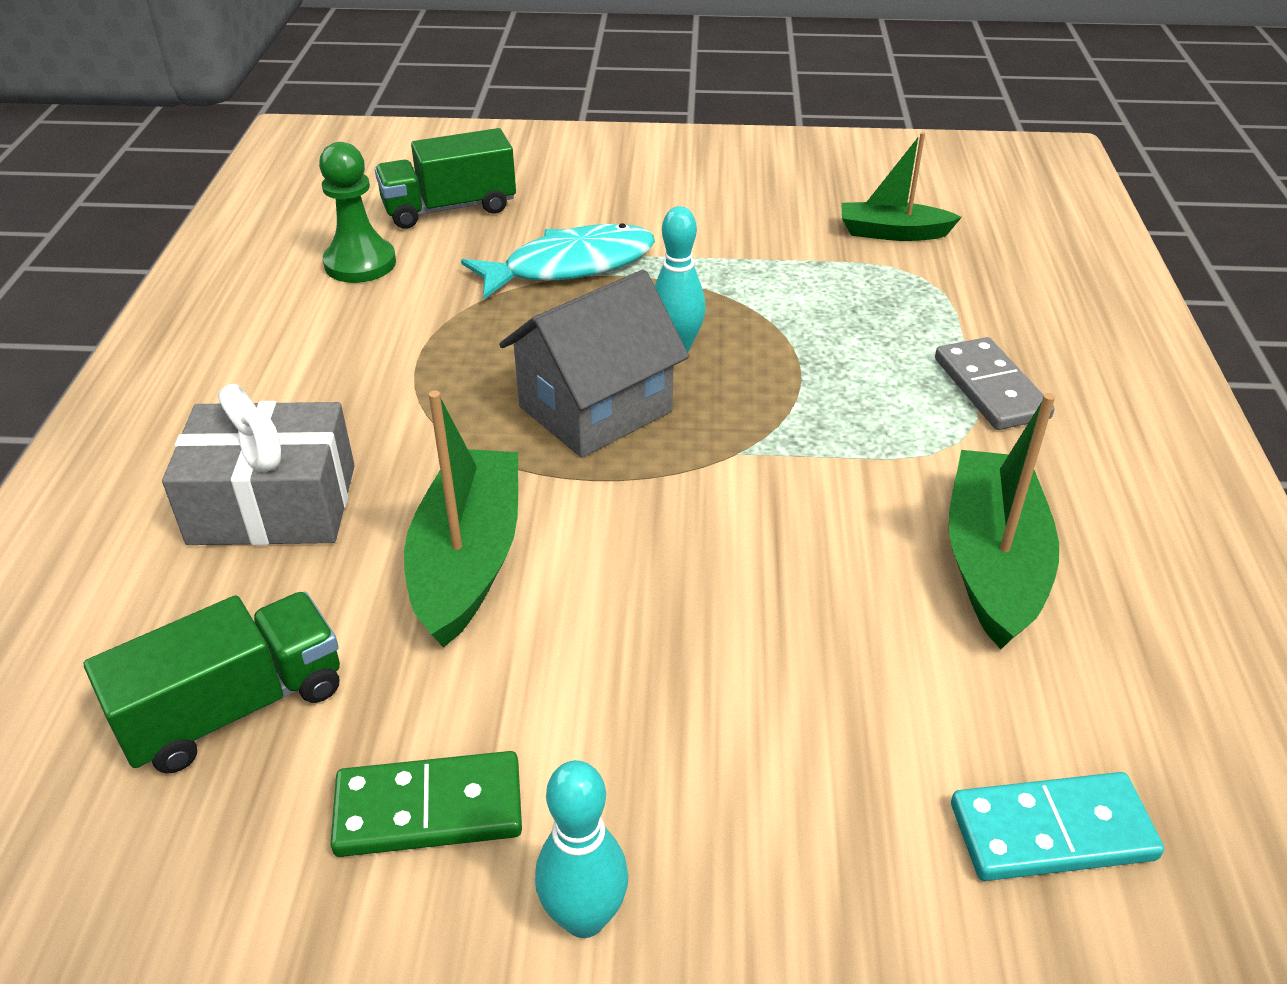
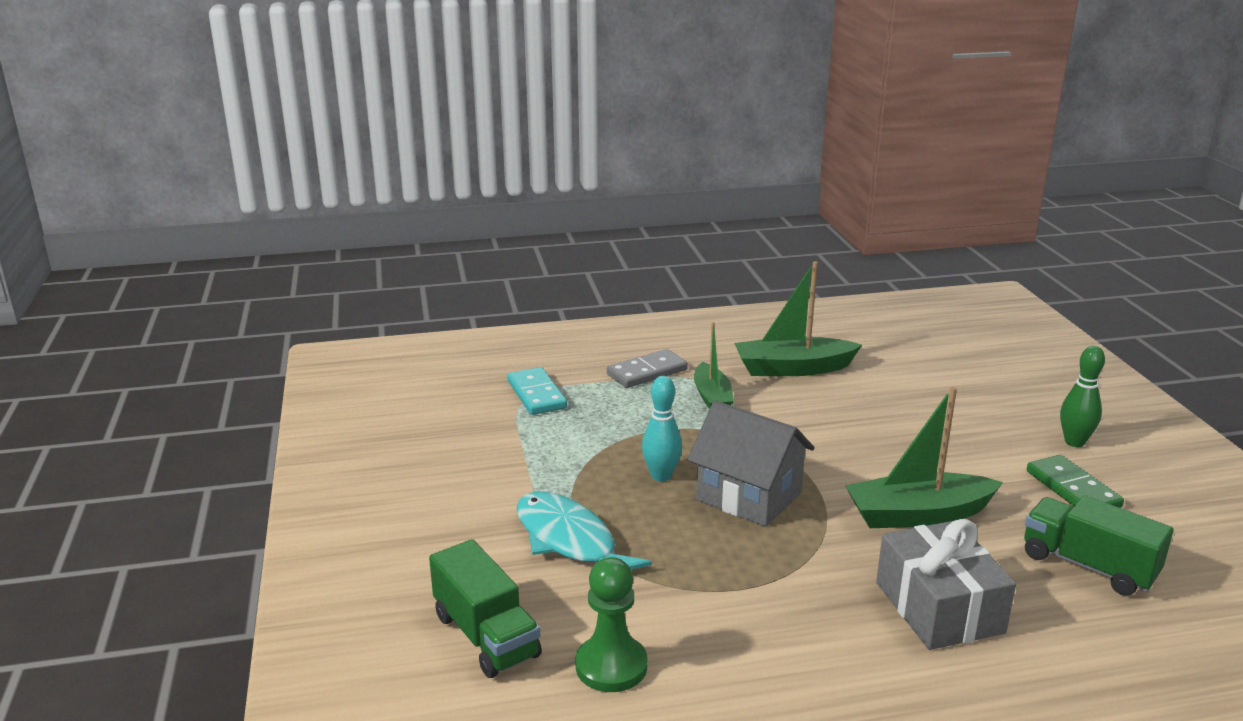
camera: 105 degrees left, 15 degrees down
turquoise bowling pin [535,760,629,938] -> green bowling pin [1060,346,1105,447]
green boat [841,132,962,241] -> green boat moved to [694,322,734,409]
turquoise domino [951,772,1164,881] -> turquoise domino moved to [507,367,567,415]

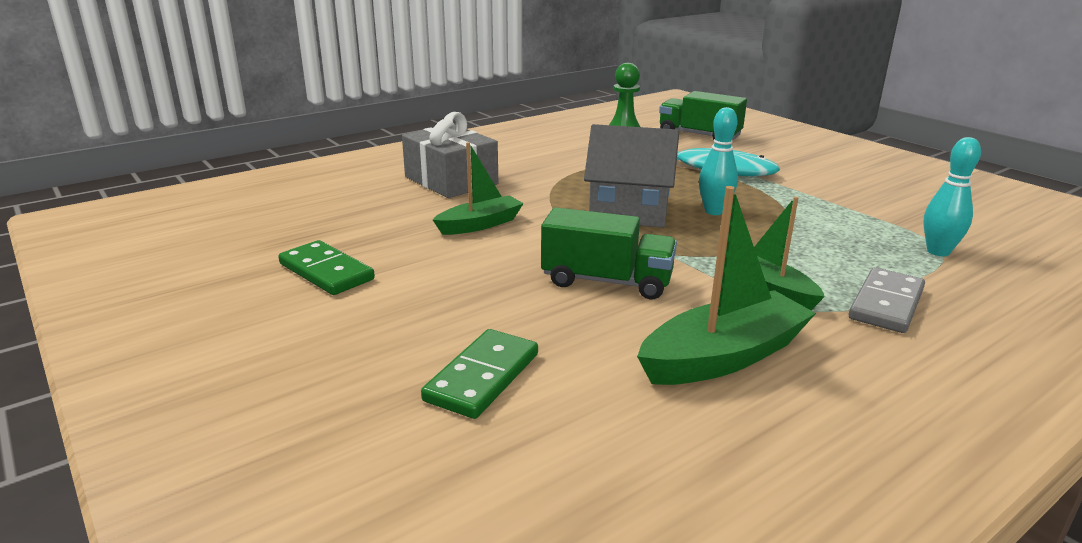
camera: 155 degrees right, 0 degrees up
turquoise domino [507,367,567,415] -> turquoise bowling pin [923,137,981,256]
green boat [845,387,1003,528] -> green boat [433,142,524,235], size x0.65
green truck [1024,495,1174,596] -> green truck moved to [541,207,677,299]
green bowling pin [1060,346,1105,447] -> none
none -> green domino [421,329,538,419]

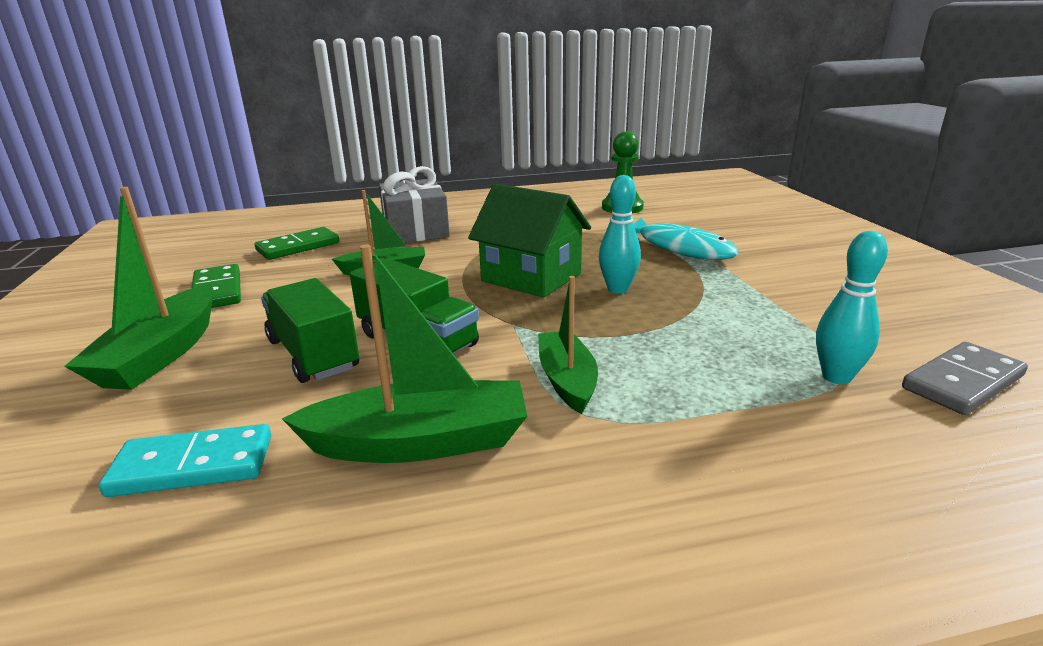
camera: 25 degrees right, 0 degrees up
green domino [421,329,538,419] -> green domino moved to [255,227,339,260]
grey house [584,124,679,228] -> green house [468,184,591,297]
green truck [659,91,747,140] -> green truck moved to [261,278,359,383]
grey domino [849,267,925,333] -> grey domino moved to [902,342,1028,415]
none -> green boat [64,187,214,390]
none -> turquoise domino [99,424,271,497]

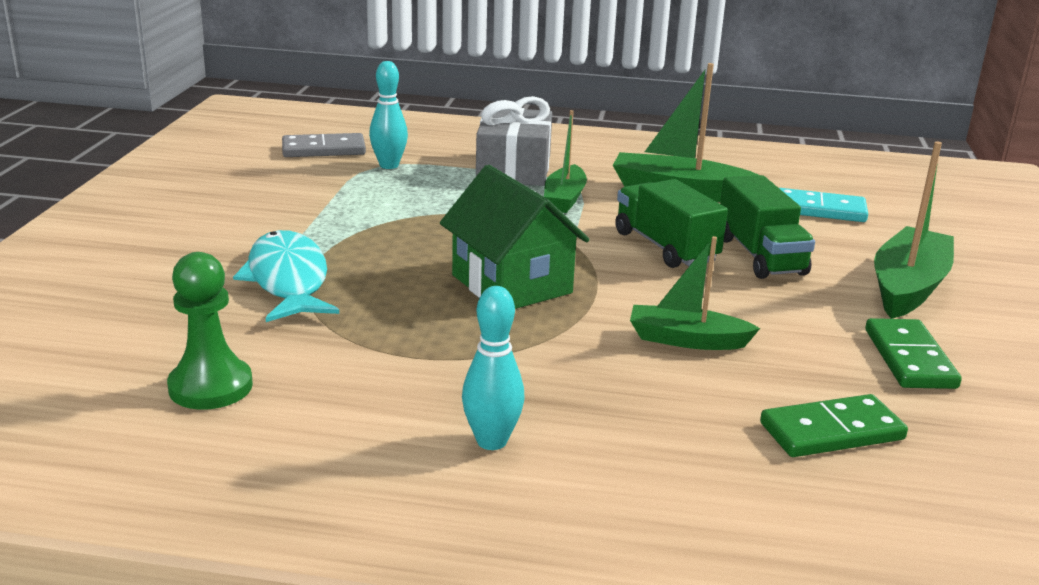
camera: 160 degrees left, 0 degrees up
grey gift [379,166,450,243] -> grey gift moved to [476,96,552,186]
turquoise bowling pin [599,175,641,294] -> turquoise bowling pin moved to [462,286,525,450]

